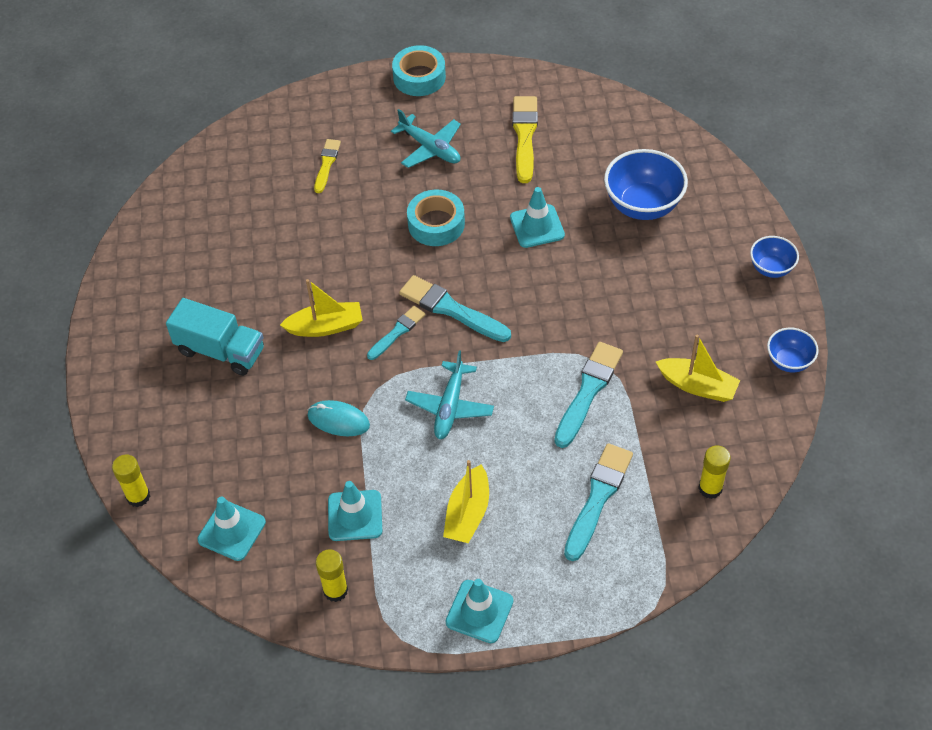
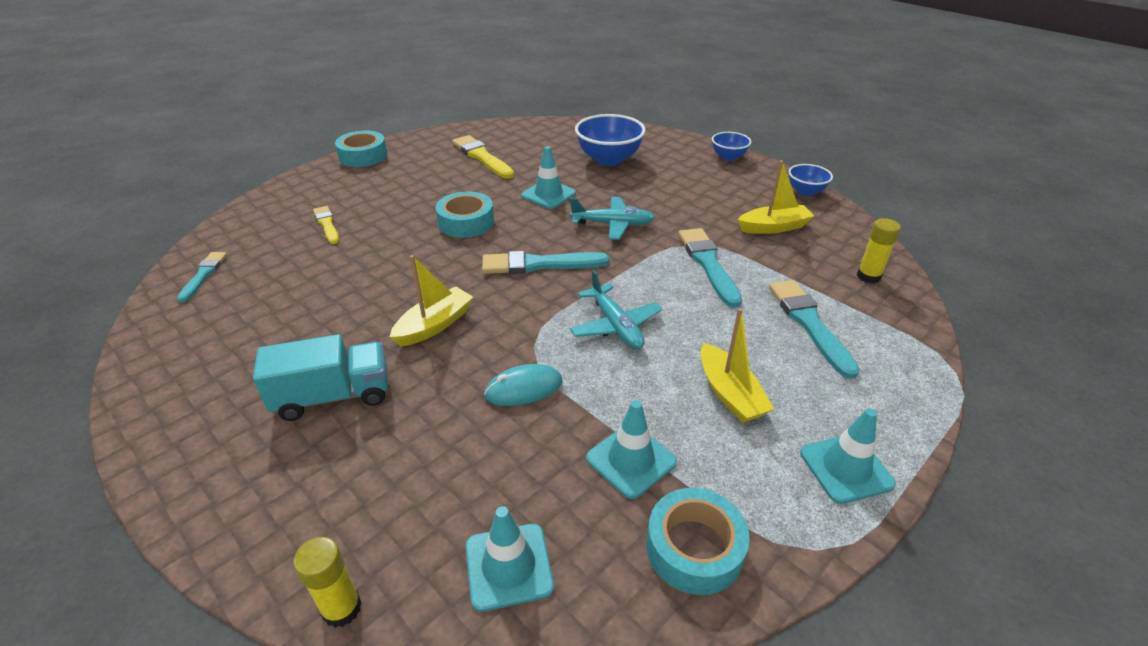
camera: 40 degrees left, 15 degrees down
yellow glue stick [316,549,348,602] -> turquoise tape [646,488,750,595]
turquoise brush [367,306,425,360] -> turquoise brush moved to [177,252,227,302]
turquoise plane [391,109,461,168] -> turquoise plane moved to [570,197,655,240]

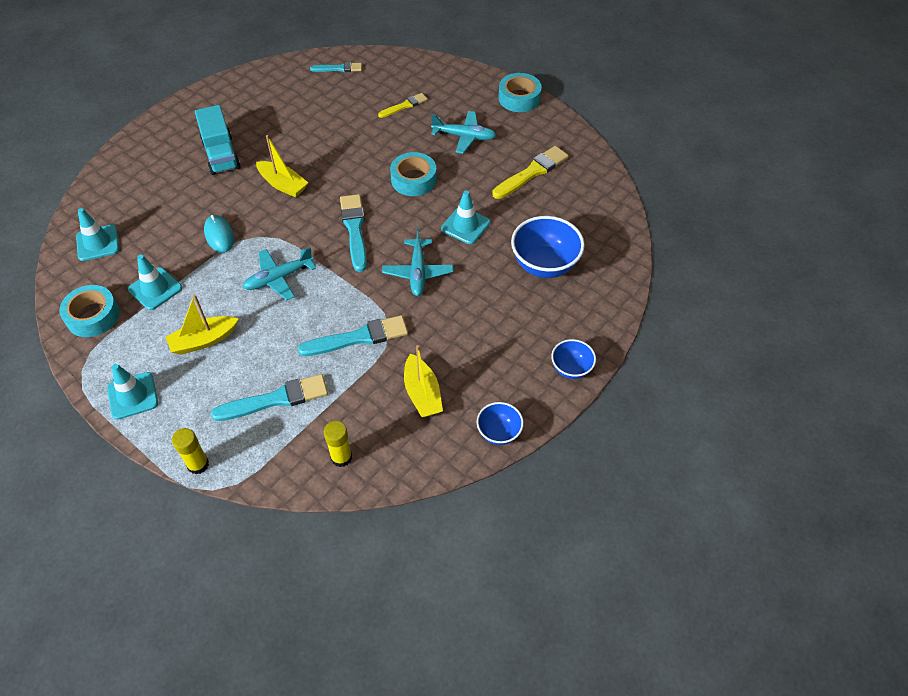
camera: 85 degrees right, 15 degrees up
yellow glue stick [294,537,362,628] -> yellow glue stick moved to [172,428,209,475]
none -> turquoise plane [431,111,497,154]

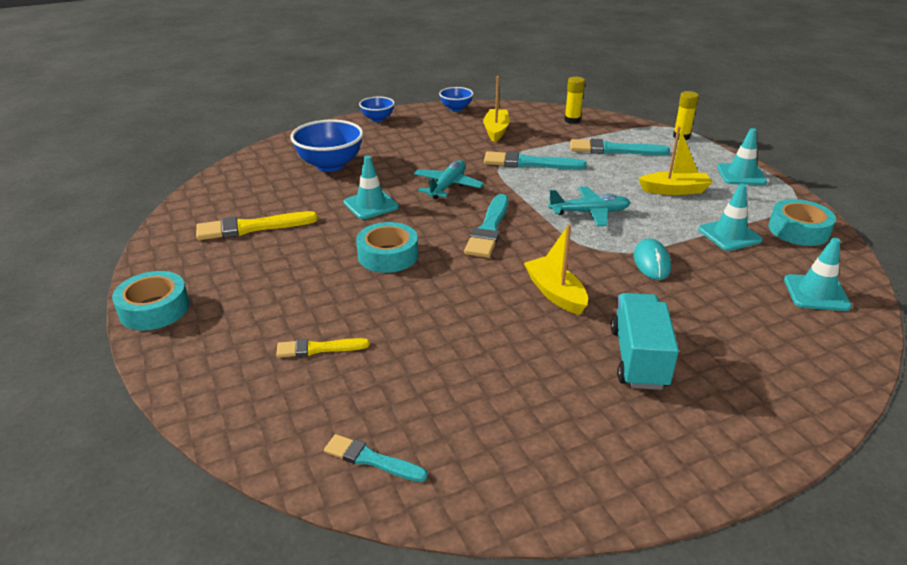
camera: 155 degrees left, 20 degrees down
turquoise plane [431,111,497,154] -> none

